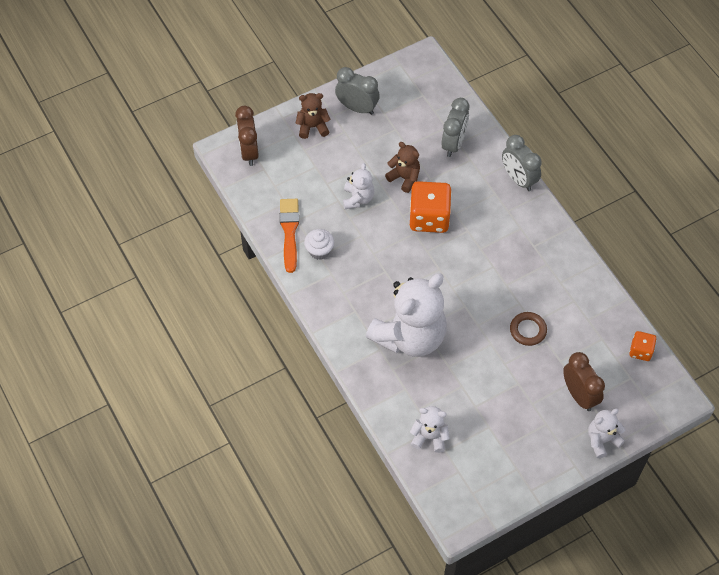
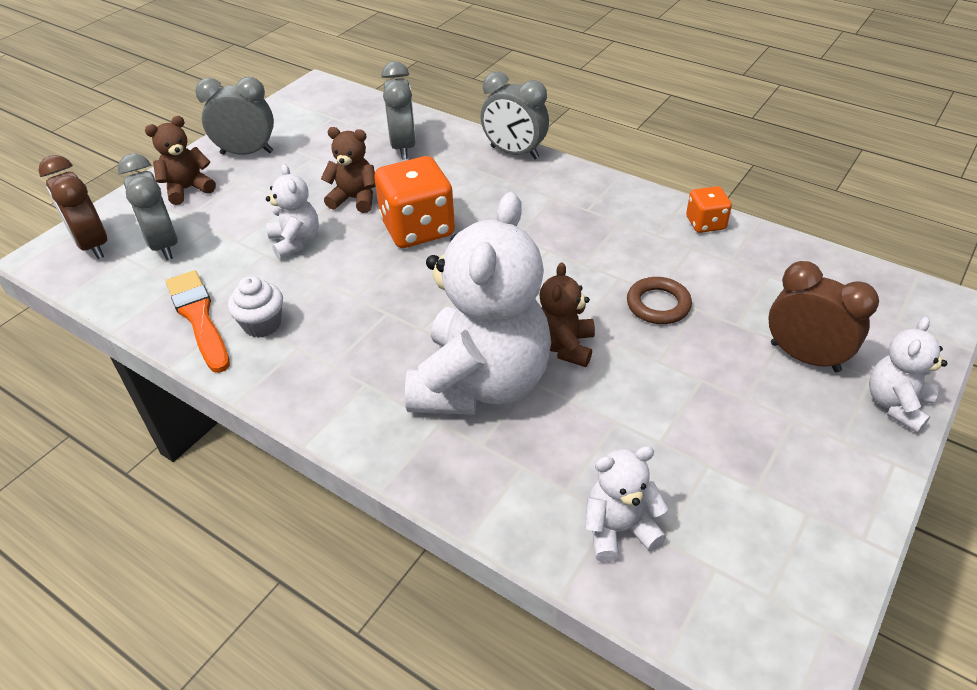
camera: 25 degrees left, 15 degrees down
orange dice [629,331,656,361] -> orange dice moved to [686,186,732,233]
none -> grey clock [118,154,178,260]
none -> brown teddy bear [540,263,595,367]

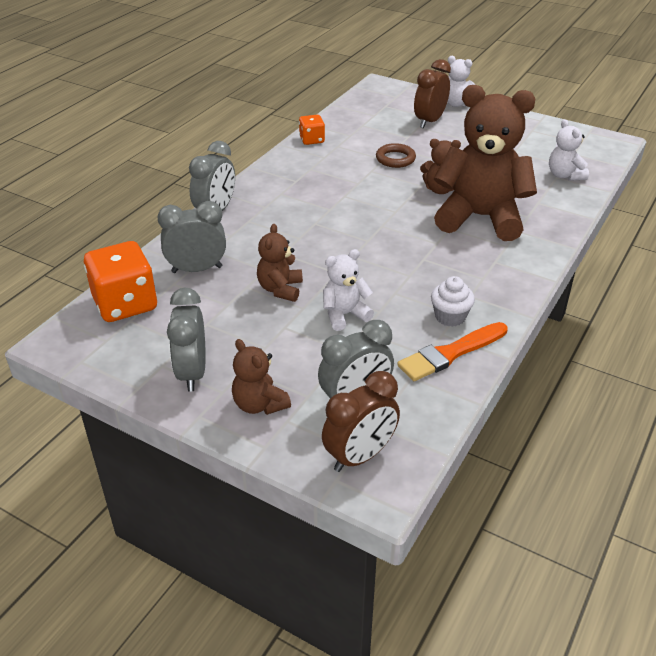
camera: 95 degrees left, 5 degrees down
orange dice [374,156,455,248] -> orange dice moved to [84,241,157,322]
white teddy bear [405,192,551,415] -> brown teddy bear [434,85,537,241]

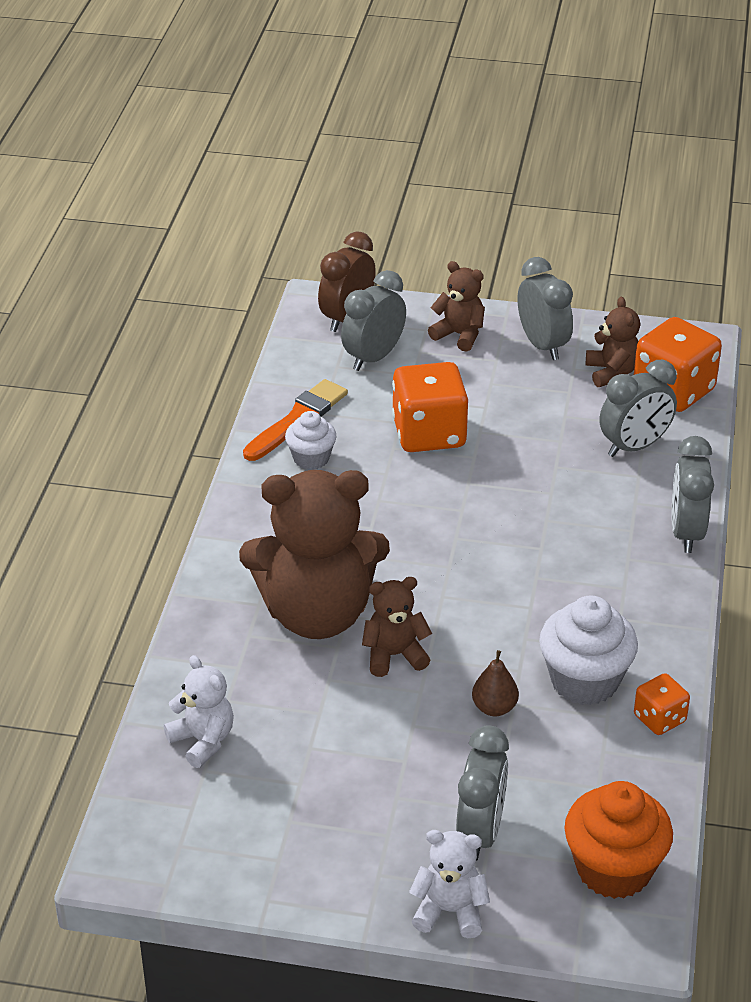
camera: 160 degrees right, 0 degrees up
brown teddy bear [257,224,303,302] -> brown teddy bear moved to [586,297,640,387]
white teddy bear [323,249,374,331] -> orange dice [392,362,468,452]
brown ring [376,143,416,168] -> brown pear [472,650,519,716]
brown clock [414,59,451,128] -> grey clock [456,726,509,861]
none -> white cupcake [539,595,638,705]
none -> orange cupcake [564,781,673,899]

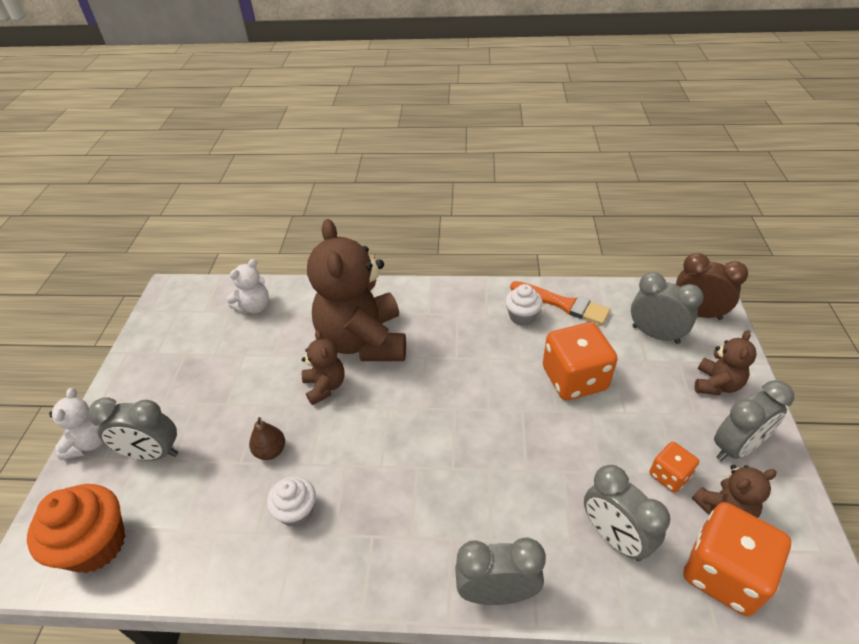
camera: 85 degrees right, 5 degrees up
white cupcake [539,595,638,705] -> white cupcake [267,476,316,527], size x0.60
orange dice [634,673,690,735] -> orange dice moved to [649,442,699,493]

